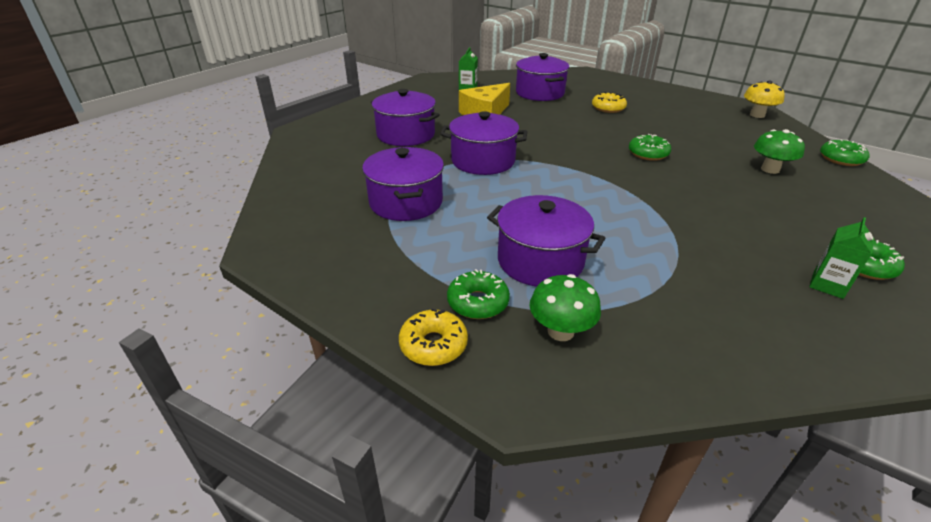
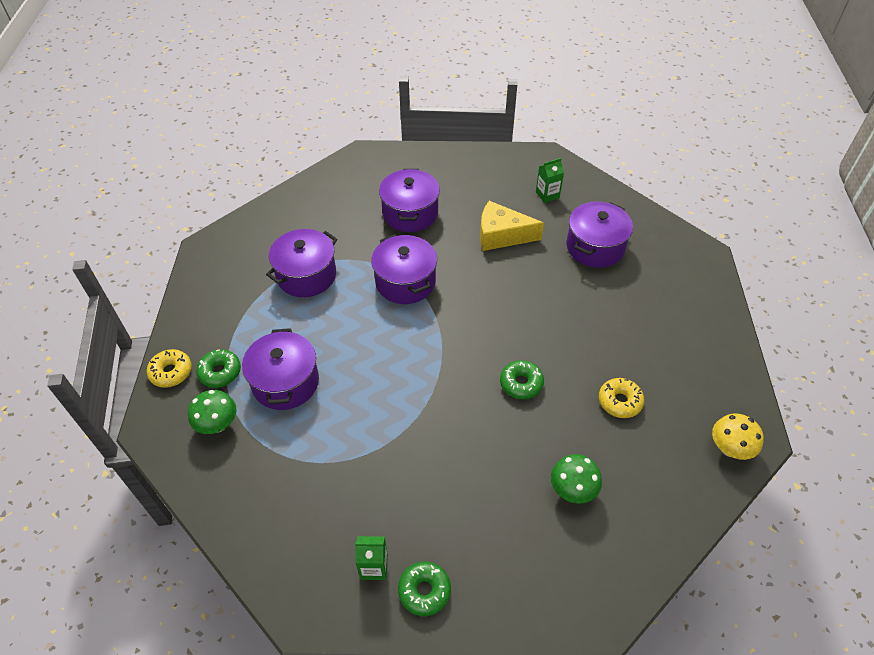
camera: 55 degrees right, 15 degrees up
yellow donut [592,92,627,113] -> yellow donut moved to [599,378,644,418]
green donut [820,139,869,166] -> none

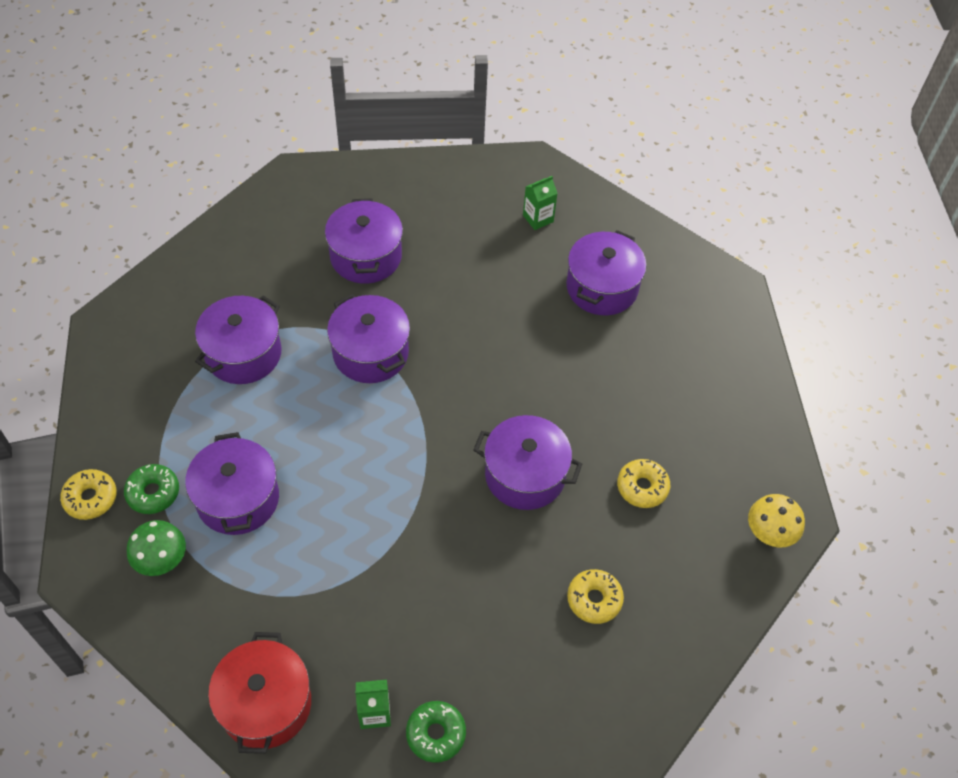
camera: 10 degrees left, 5 degrees up
yellow cheese [480,201,544,251] -> none
green donut [500,360,544,399] -> purple pot [473,415,582,510]
green mushroom [551,454,602,503] -> yellow donut [567,569,624,624]
none -> red pot [208,632,311,754]

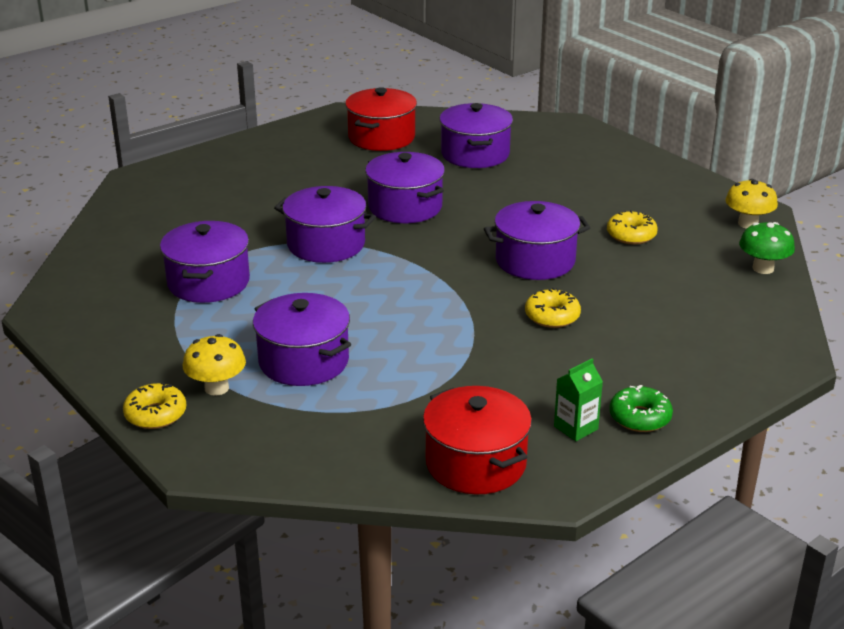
camera: 30 degrees left, 25 degrees down
green donut [124,464,179,514] -> yellow mushroom [183,334,246,396]
green mushroom [127,520,186,576] -> green mushroom moved to [739,222,795,274]
purple pot [325,198,403,284] -> purple pot moved to [365,152,445,223]
green carton [523,176,558,230] -> red pot [345,87,417,151]
yellow donut [567,569,624,624] -> yellow donut moved to [525,288,581,328]

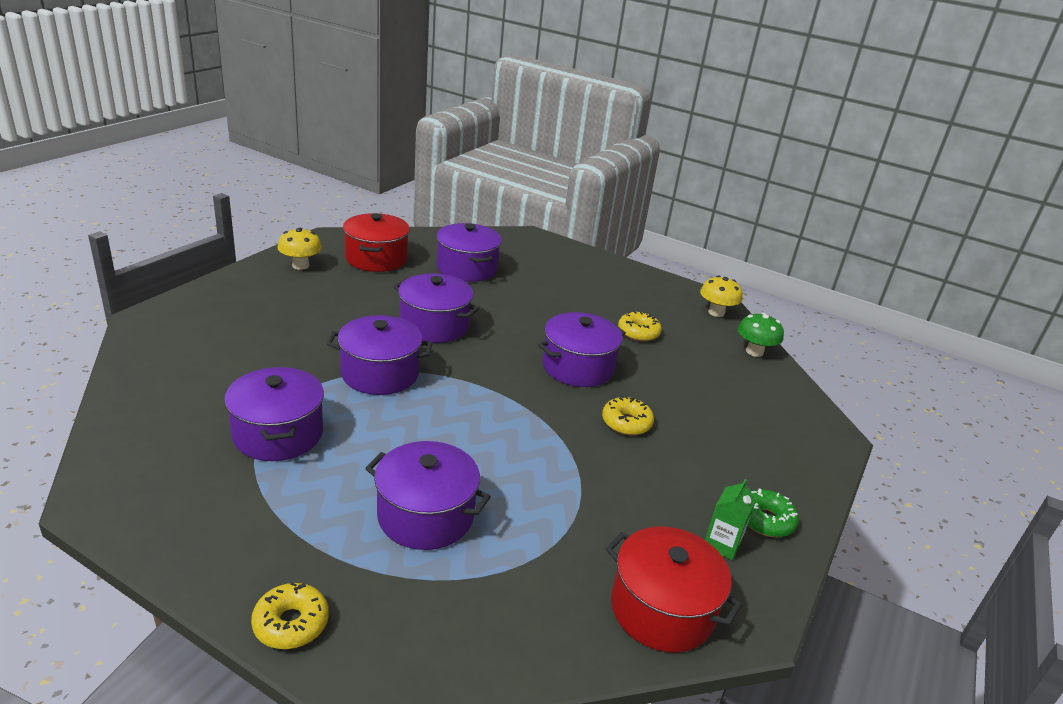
camera: 25 degrees left, 0 degrees up
yellow mushroom [183,334,246,396] -> yellow mushroom moved to [277,228,322,270]

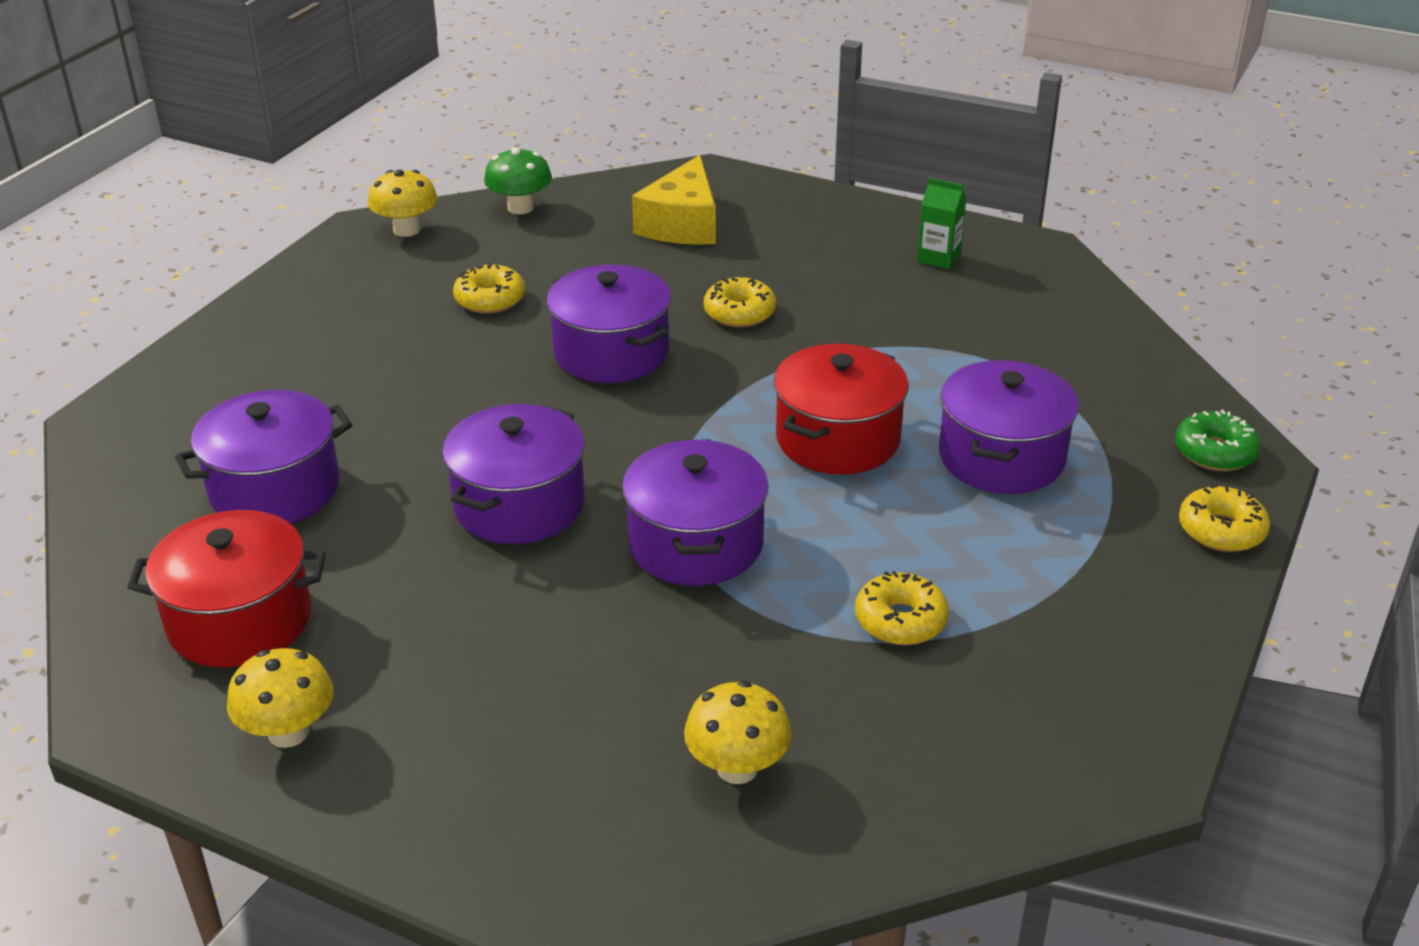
camera: 90 degrees left, 5 degrees up
purple pot [224,367,324,461] -> yellow donut [855,571,949,645]
red pot [606,526,742,653] -> red pot moved to [774,344,908,474]
green donut [748,489,799,537] -> green donut moved to [1175,410,1261,471]
none -> yellow cheese [632,155,716,245]
none -> yellow mushroom [684,681,792,784]

